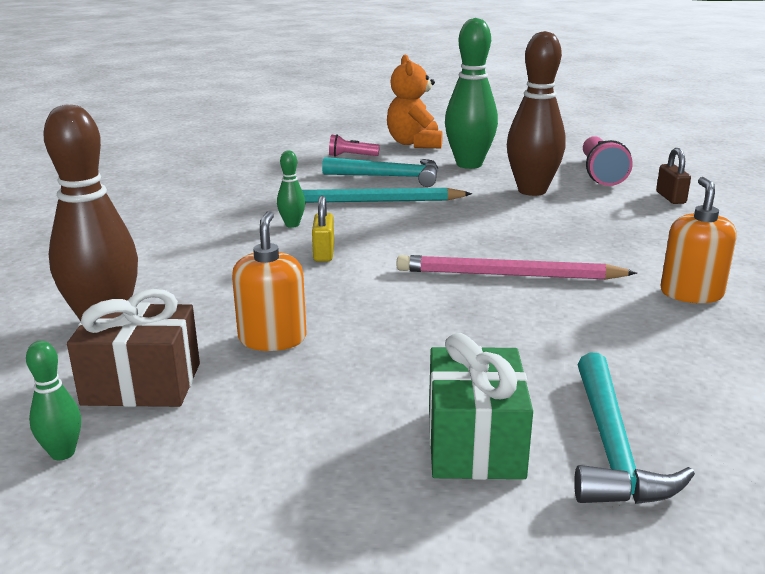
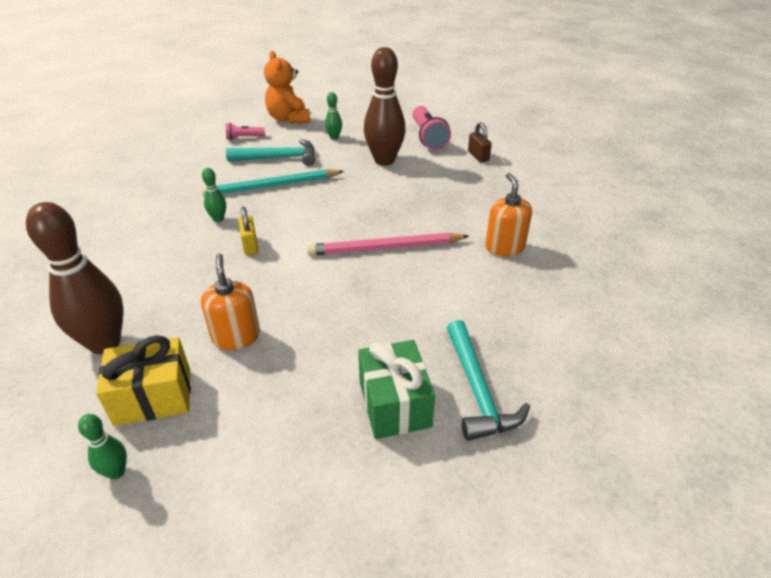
camera: 15 degrees left, 15 degrees up
brown gift [67,289,200,407] -> yellow gift [96,335,191,426]
green bowling pin [445,18,498,169] -> green bowling pin [325,92,342,140], size x0.45

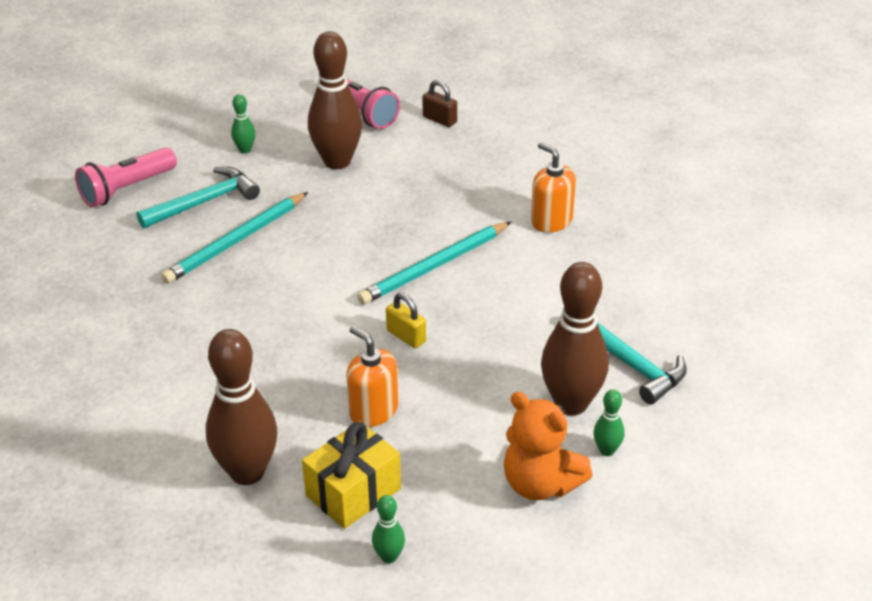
camera: 30 degrees left, 0 degrees up
green bowling pin [202,168,226,222] -> green bowling pin moved to [593,389,625,456]
pink flashlight [226,123,265,140] -> pink flashlight [75,147,177,207], size x1.82
yellow padlock [238,207,259,255] -> yellow padlock moved to [386,293,426,348]
orange teddy bear [264,51,310,124] -> orange teddy bear moved to [504,392,593,500]
pink pencil [307,233,469,256] -> turquoise pencil [357,222,511,305]
green gift [358,340,435,439] -> brown bowling pin [541,262,609,415]

